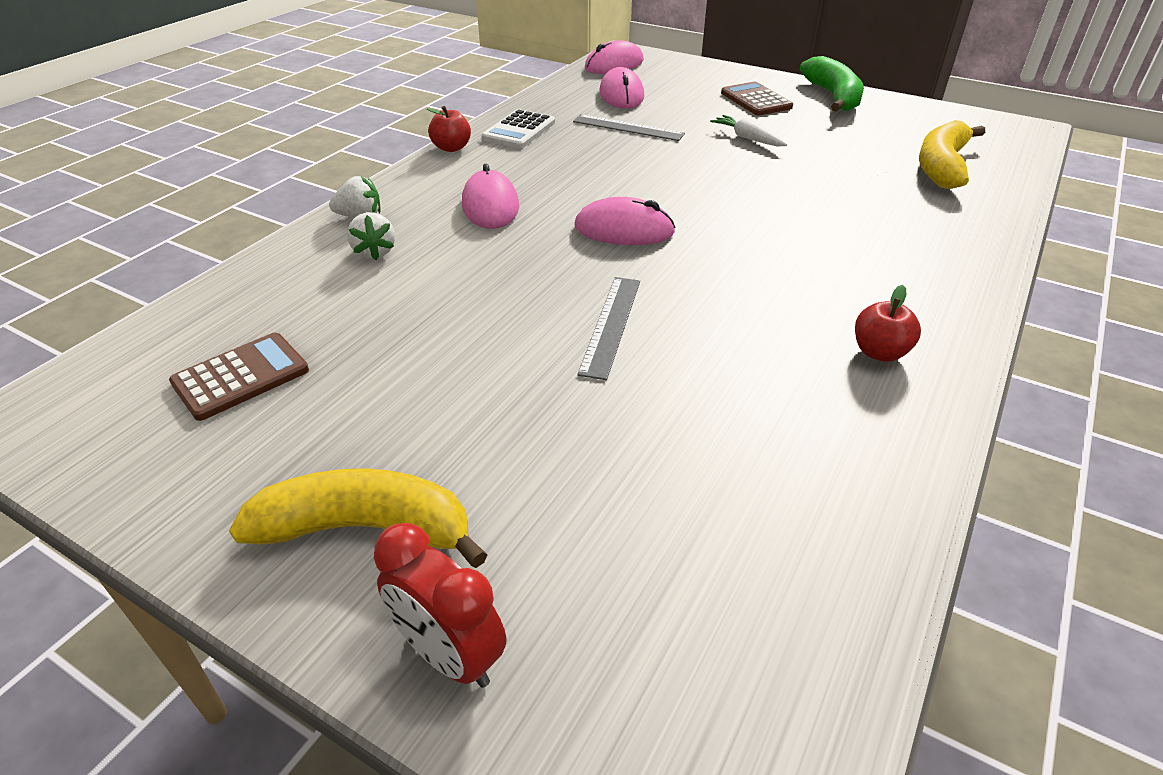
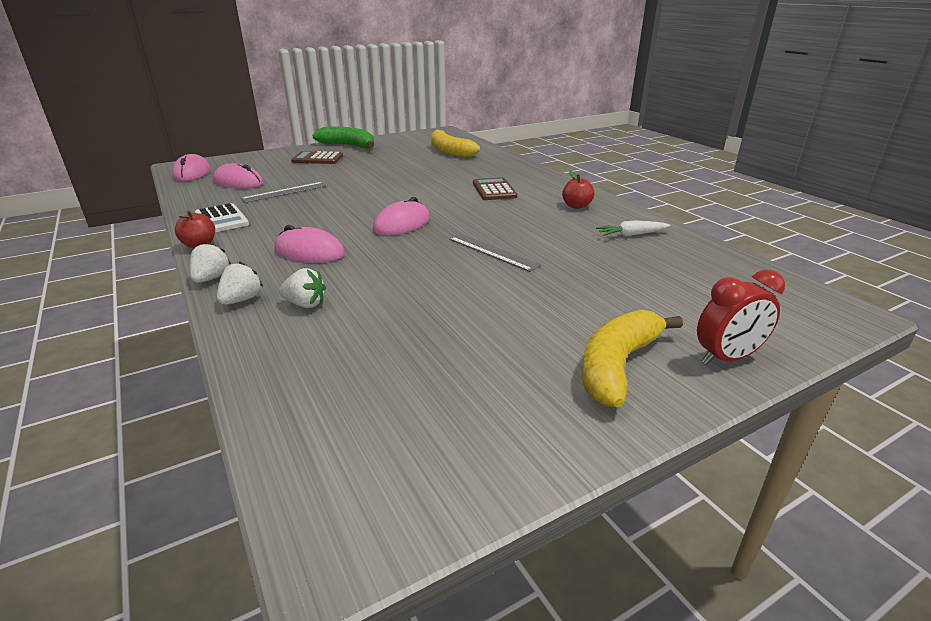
camera: 60 degrees left, 10 degrees down
brown calculator [169,333,309,421] -> brown calculator moved to [473,177,517,200]
white carrot [710,115,787,147] -> white carrot moved to [596,220,671,237]
none -> white strawberry [190,242,231,283]

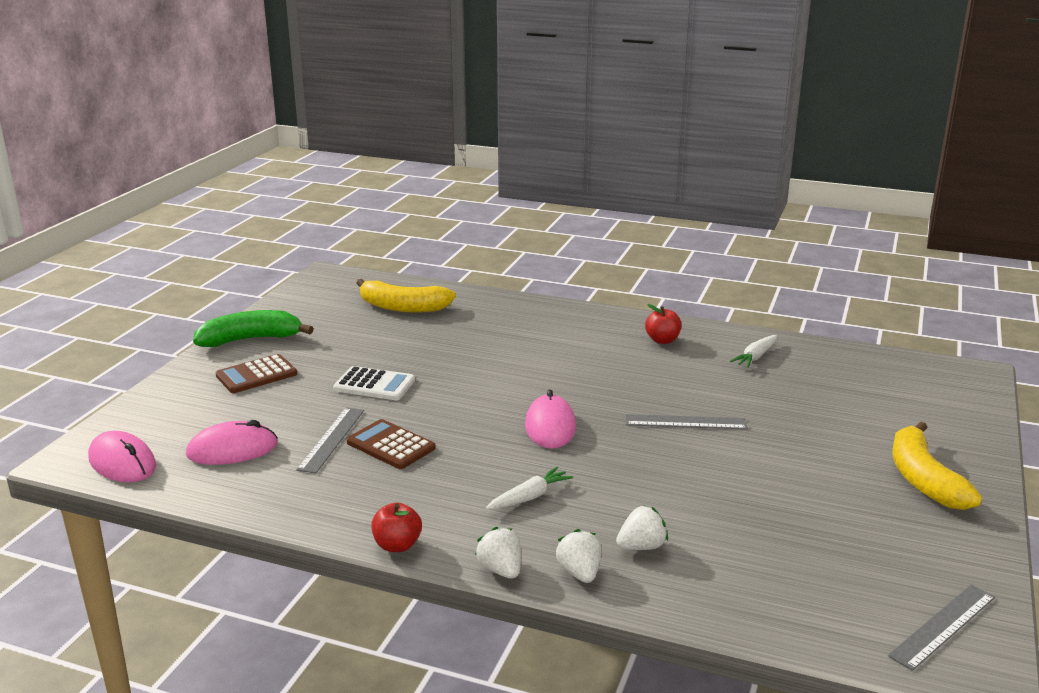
camera: 40 degrees left, 5 degrees down
white calculator [195,203,249,232] -> white calculator moved to [333,366,415,400]
pink mouse [274,225,345,263] -> white carrot [486,467,573,510]
brown calculator [473,177,517,200] -> brown calculator moved to [347,419,435,469]
red clock [697,270,785,365] -> none
none -> grey ruler [888,585,995,671]

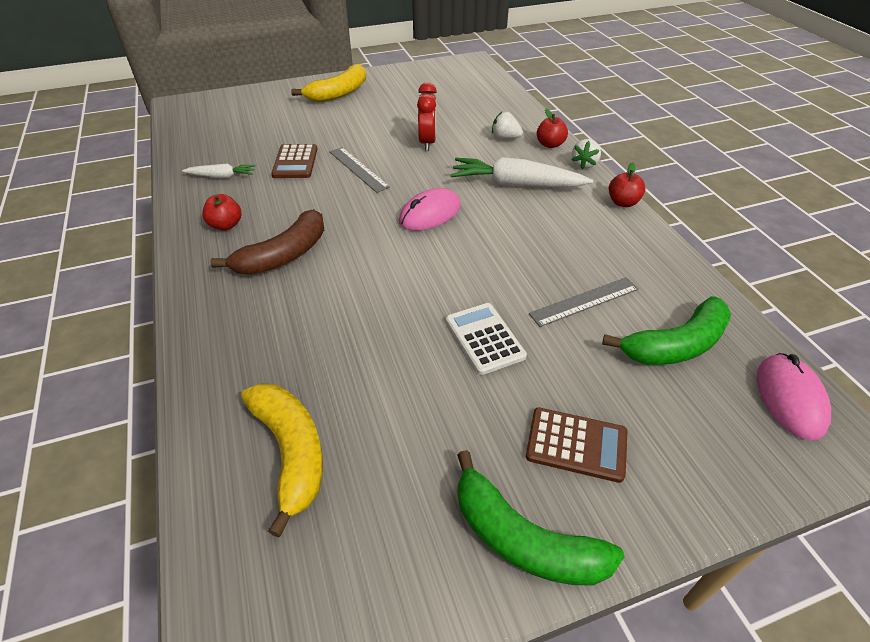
camera: 130 degrees left, 20 degrees up
pink mouse [186,420,278,465] -> green banana [602,296,731,365]
brown calculator [347,419,435,469] -> brown calculator moved to [271,144,317,178]
white carrot [486,467,573,510] -> white carrot [450,157,593,187], size x1.90
white strawberry [556,529,601,583] -> red apple [537,109,568,148]
grey ruler [888,585,995,671] -> none
none -> brown banana [210,209,324,275]
none -> red clock [417,82,437,151]

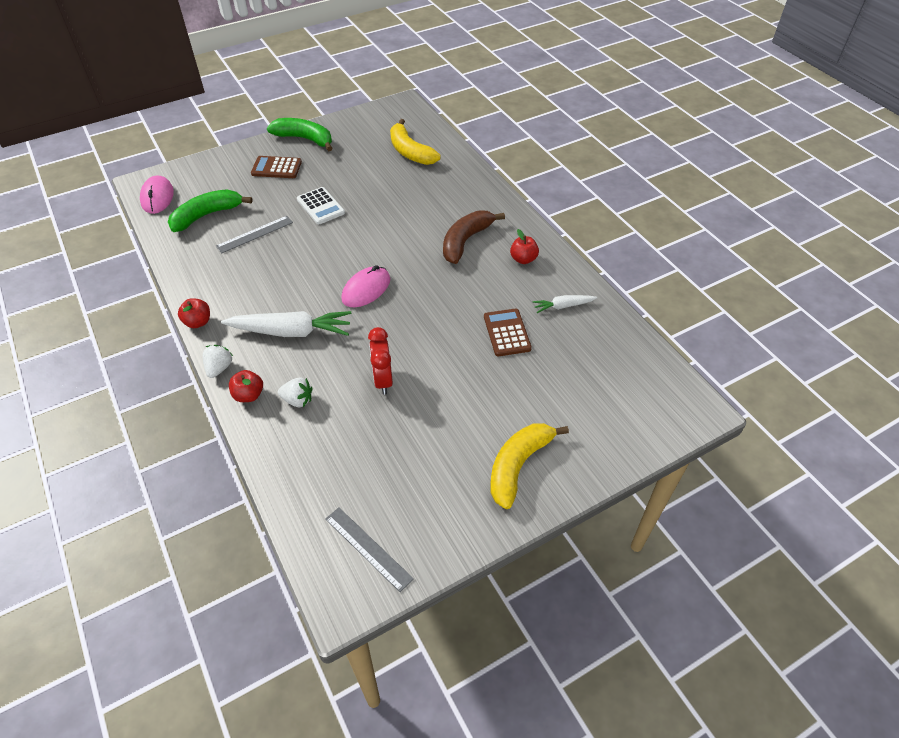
camera: 170 degrees right, 5 degrees up
grey ruler [330,147,390,193] -> grey ruler moved to [325,507,414,592]

